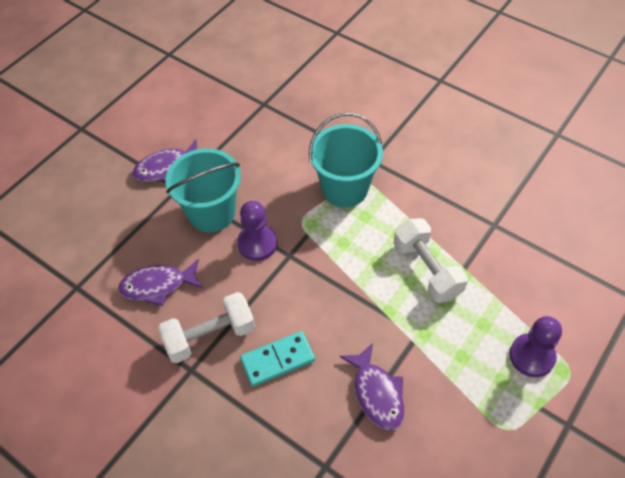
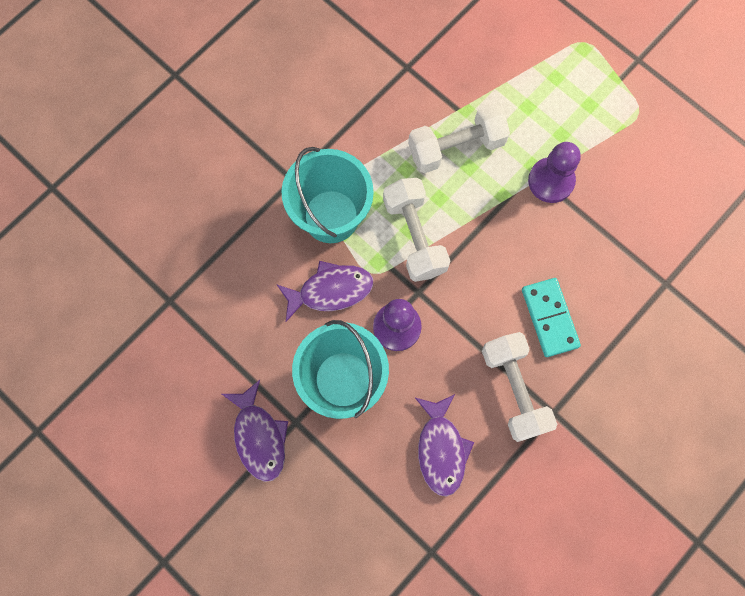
camera: 85 degrees left, 20 degrees up
purple fish [340,343,405,430] -> purple fish moved to [276,261,373,322]
purple pawn [509,316,562,377] -> purple pawn moved to [528,142,581,203]
none -> white dumbbell [383,178,450,282]

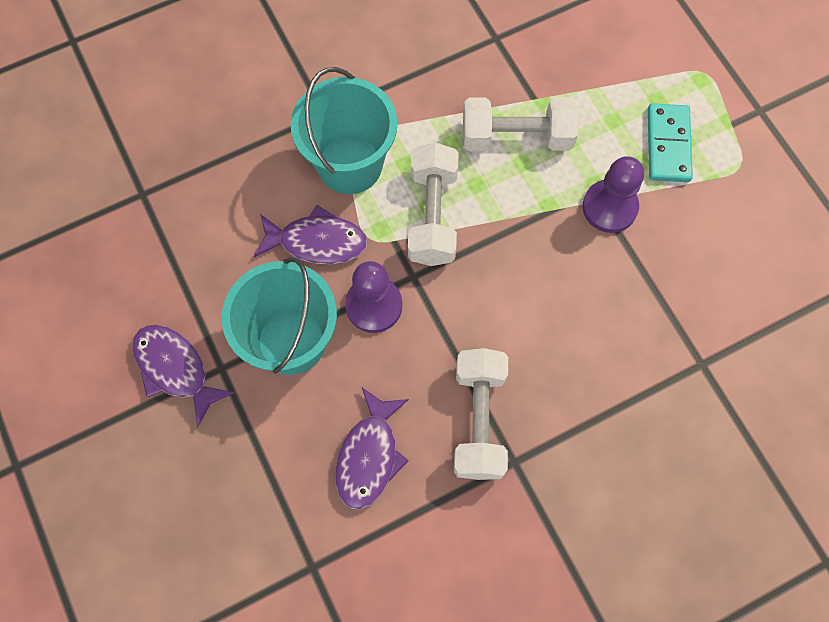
camera: 20 degrees right, 5 degrees down
purple fish [222,380,288,482] -> purple fish turned 135 degrees clockwise [132,325,235,427]
turquoise domino [522,278,581,357] -> turquoise domino moved to [648,103,693,182]

